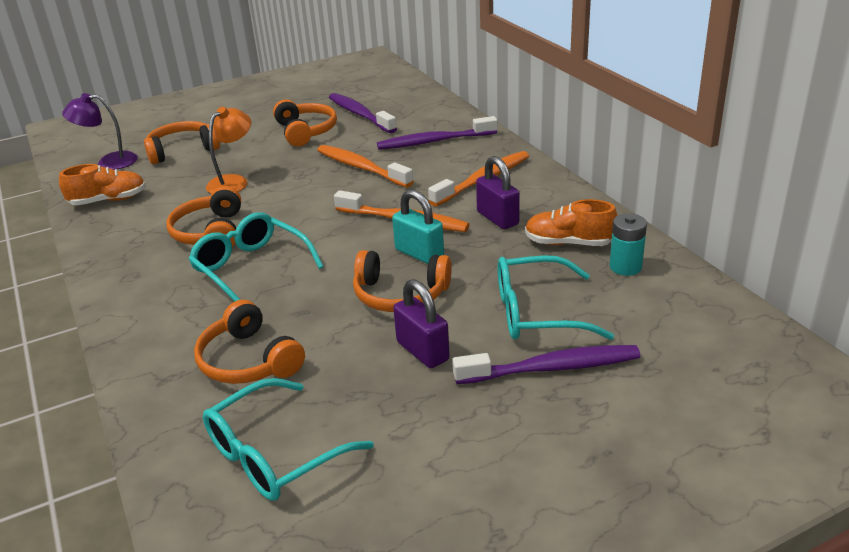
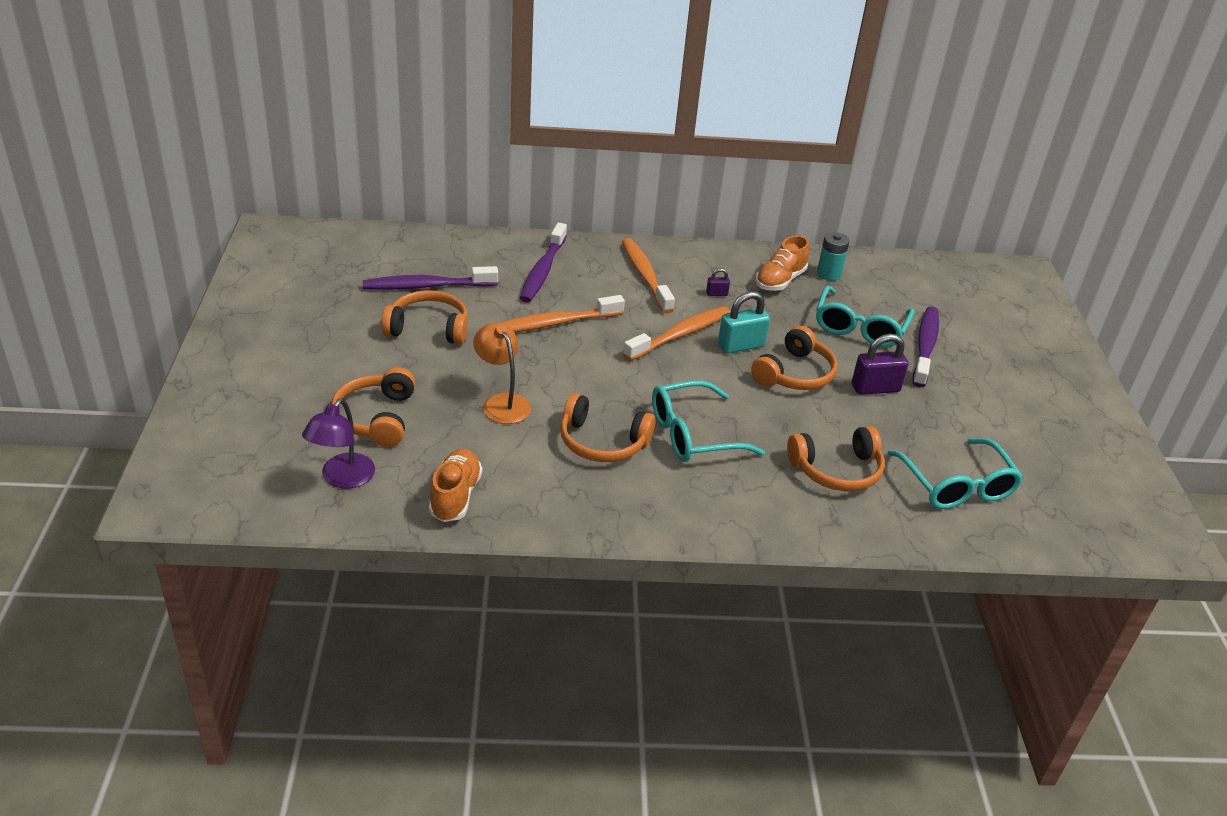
camera: 70 degrees left, 5 degrees up
purple padlock [476,156,520,229] -> purple padlock [706,268,730,296], size x0.49

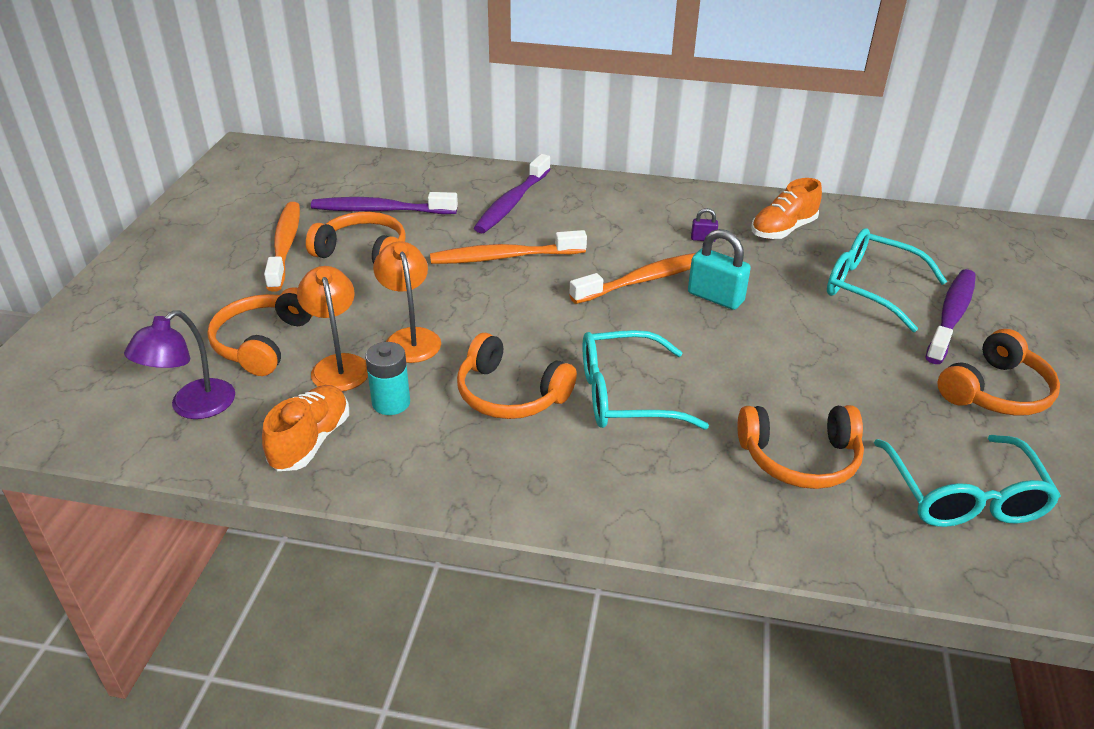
camera: 15 degrees right, 0 degrees up
orange toothbrush [622,238,675,314] -> orange toothbrush moved to [264,202,300,292]
turquoise padlock [718,291,770,353] -> turquoise padlock turned 45 degrees clockwise [688,229,751,310]
orange headphones [751,326,837,390] -> orange headphones moved to [937,329,1060,416]
turquoise glasses [816,286,915,348] -> turquoise glasses turned 90 degrees clockwise [827,228,947,332]
turquoise battery [817,232,850,281] -> turquoise battery moved to [365,342,410,415]
purple padlock [852,334,909,395] -> none
none -> orange lamp [297,266,368,391]

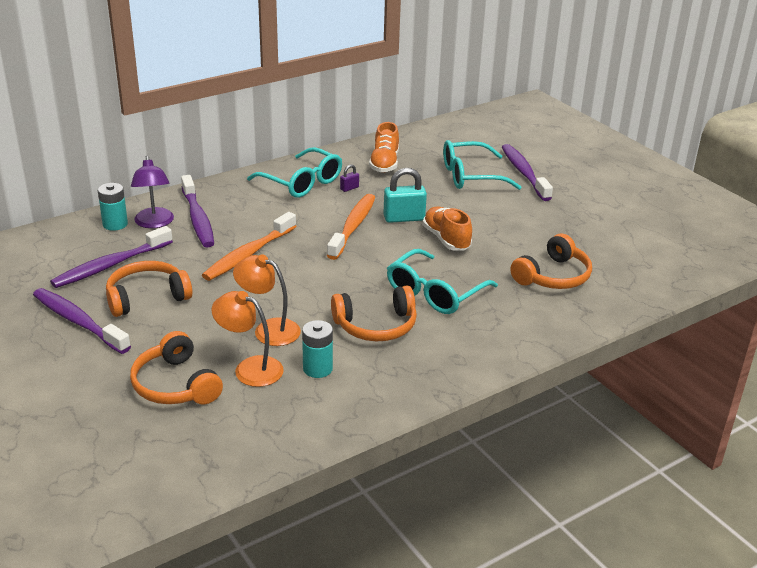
camera: 45 degrees left, 5 degrees down
purple lamp [124,310,235,419] -> purple lamp moved to [131,156,174,228]
orange shoe [262,385,349,471] -> orange shoe moved to [423,206,472,251]
orange toothbrush [264,202,300,292] -> purple toothbrush [33,288,131,354]
turquoise glasses [874,435,1061,527] -> turquoise glasses moved to [247,147,342,198]
orange headphones [937,329,1060,416] -> none
none -> turquoise battery [98,183,128,231]

